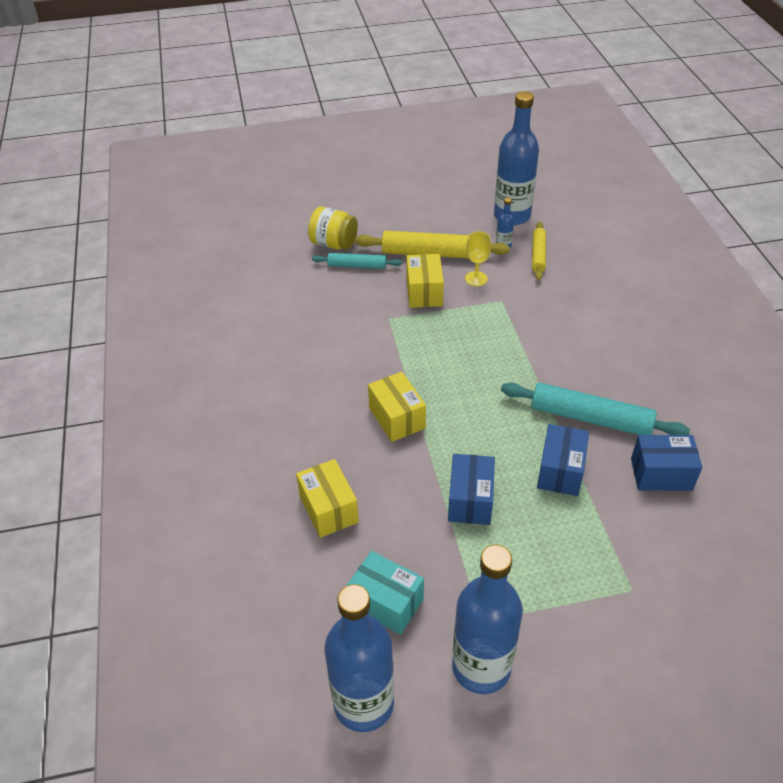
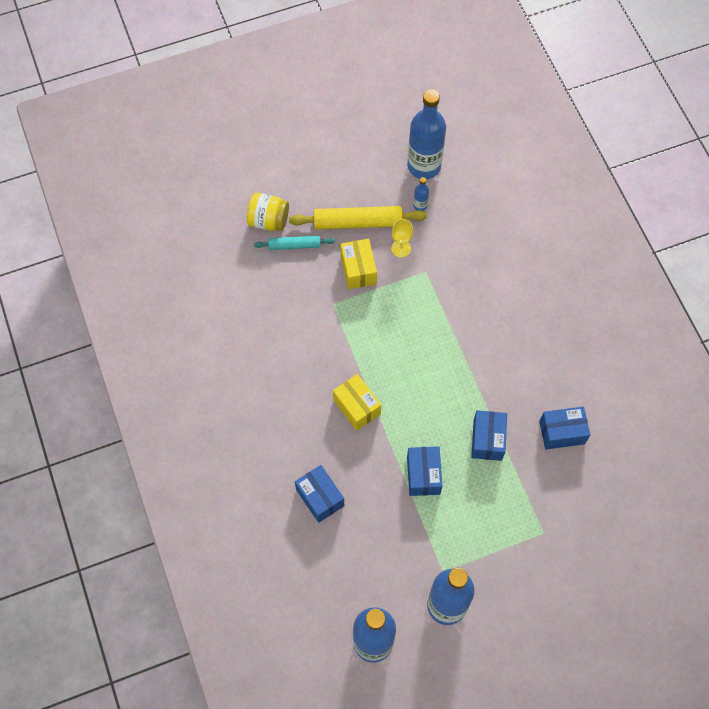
camera: 10 degrees left, 20 degrees up
yellow box [296,459,359,538] -> blue box [295,465,344,523]
turquoise box [347,551,424,635] -> none
turquoise rolling pin [501,383,690,435] -> none
yellow rolling pin [532,222,546,280] -> none

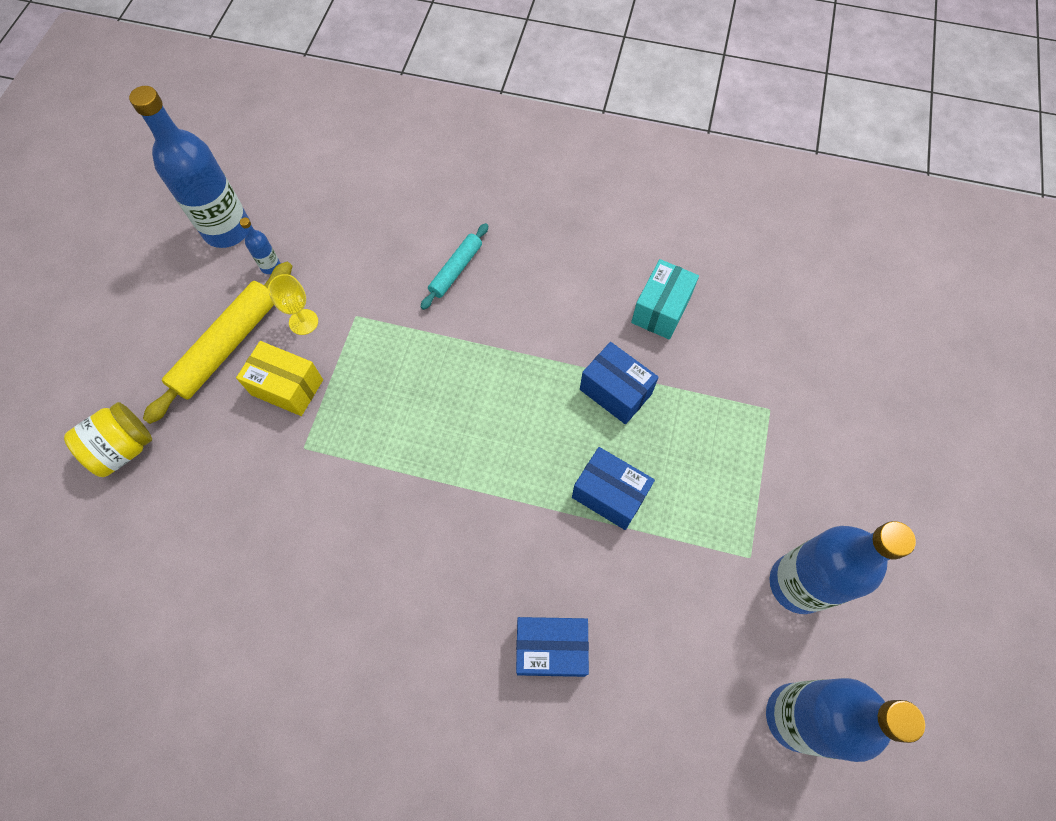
camera: 55 degrees left, 0 degrees up
turquoise rolling pin [254,236,335,250] -> turquoise rolling pin moved to [421,223,488,310]
yellow box [333,374,381,431] -> none
blue box [539,406,590,449] -> turquoise box [631,259,699,340]

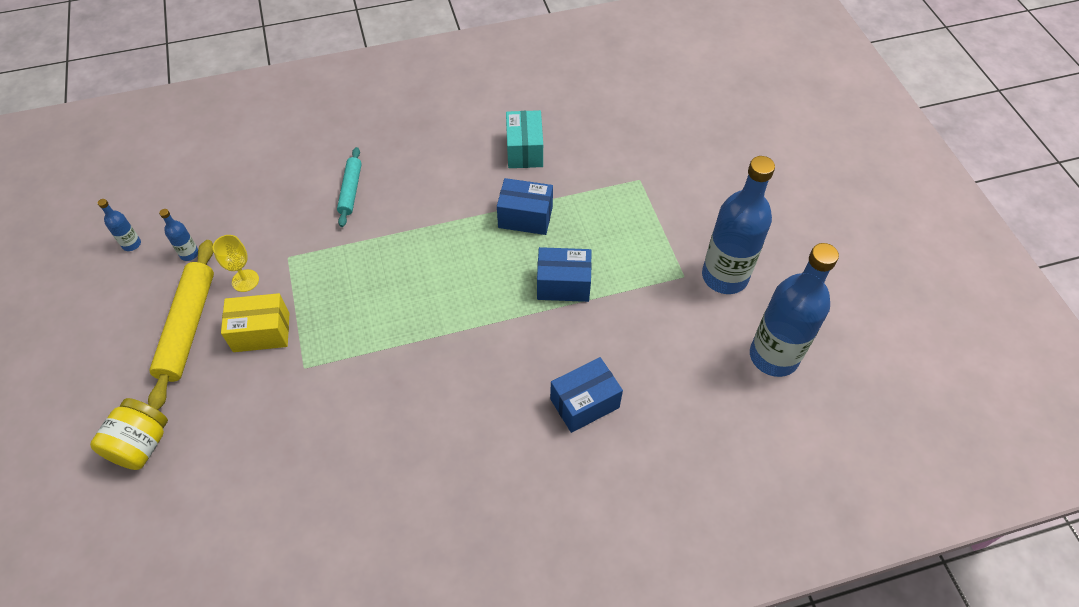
camera: 30 degrees left, 10 degrees down
blue bottle [129,86,250,248] -> blue bottle [98,199,141,251], size x0.41

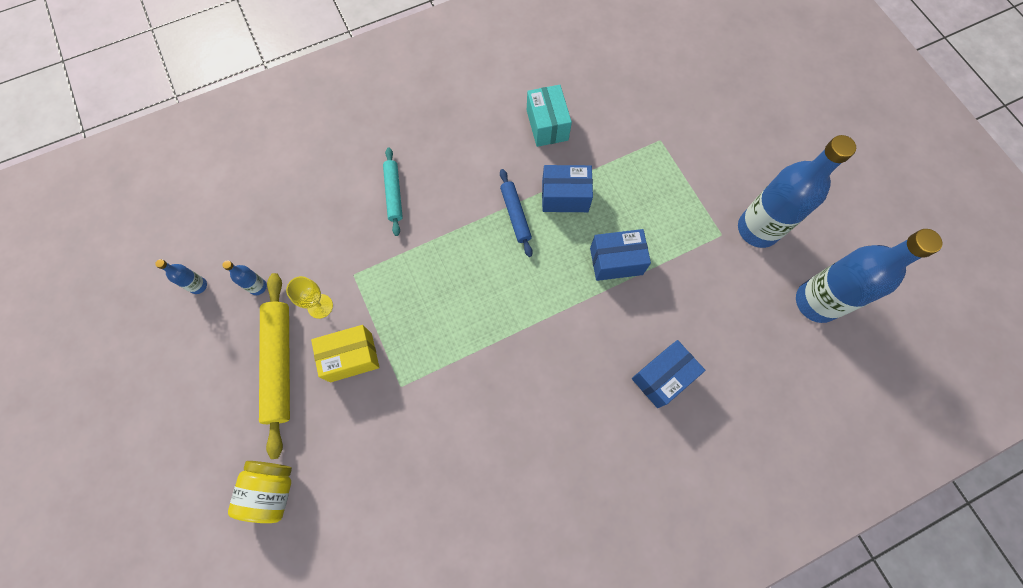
camera: 10 degrees left, 15 degrees up
none -> blue rolling pin [500,169,533,257]

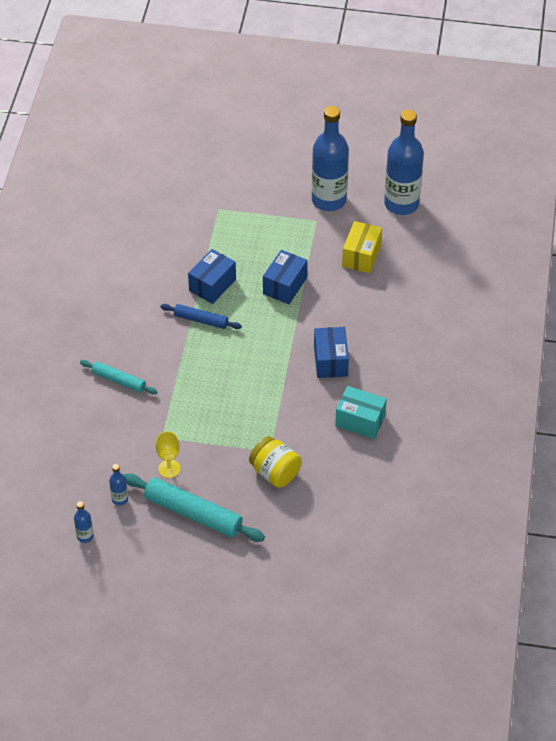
camera: 55 degrees left, 20 degrees down
yellow jar [228,461,292,523] -> yellow jar moved to [249,436,302,488]
yellow rolling pin [259,273,290,459] -> turquoise rolling pin [124,474,265,542]
yellow box [311,325,380,382] -> yellow box moved to [342,221,382,273]
turquoise box [527,85,572,147] -> turquoise box moved to [335,386,387,439]
blue box [632,340,705,408] -> blue box moved to [314,327,349,378]

